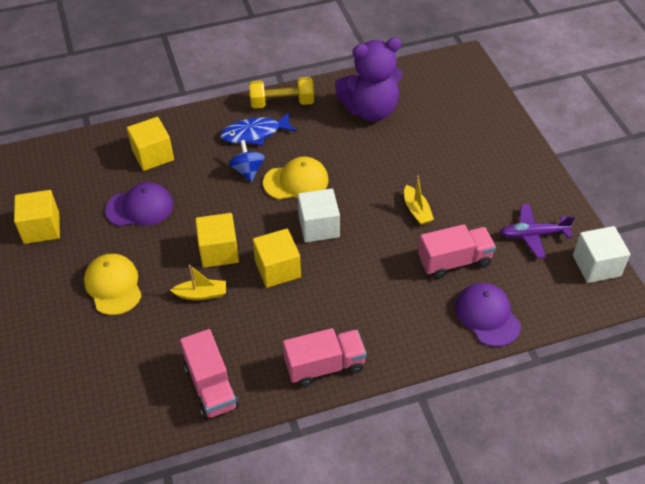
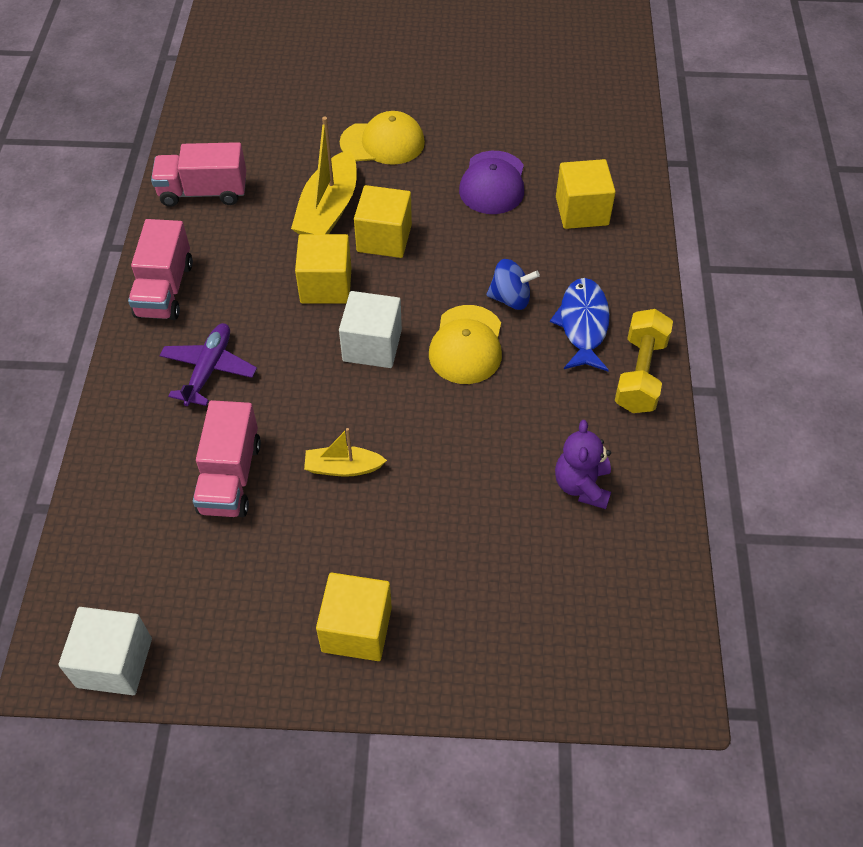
camera: 110 degrees right, 5 degrees up
yellow cube [14,190,60,244] -> yellow cube moved to [316,573,392,661]
yellow boat [170,265,226,300] -> yellow boat [291,117,357,235], size x1.77
purple teddy bear [335,37,403,121] -> purple teddy bear [555,420,611,509], size x0.55
purple cap [455,282,521,347] -> none
purple plane [500,204,575,258] -> purple plane moved to [159,323,257,406]

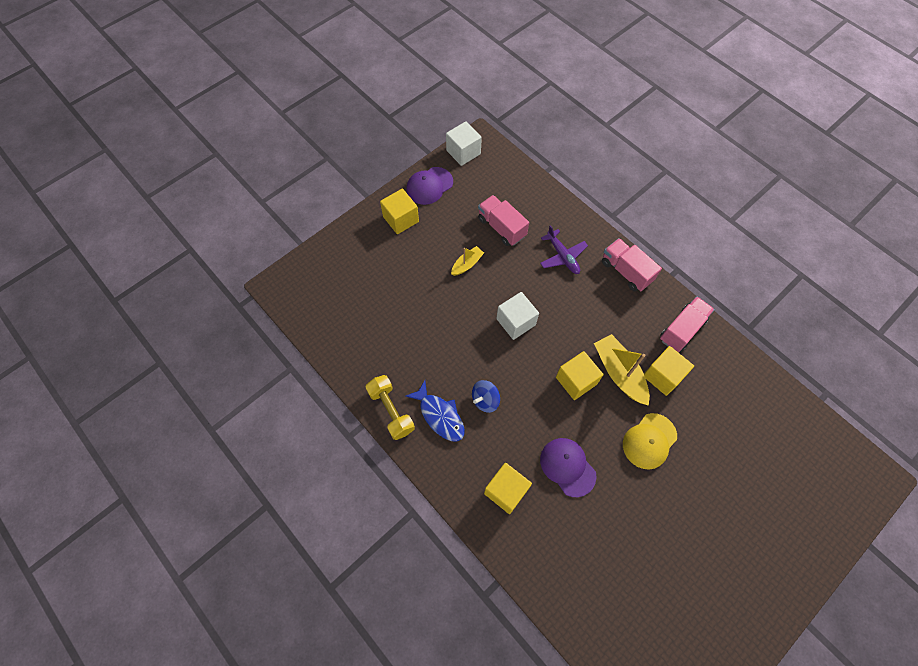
camera: 135 degrees right, 10 degrees up
yellow cube [295,234,351,303] -> yellow cube moved to [644,346,694,396]
yellow cap [429,305,502,384] -> none
purple teddy bear [555,420,611,509] -> none
none -> purple cap [406,167,453,205]

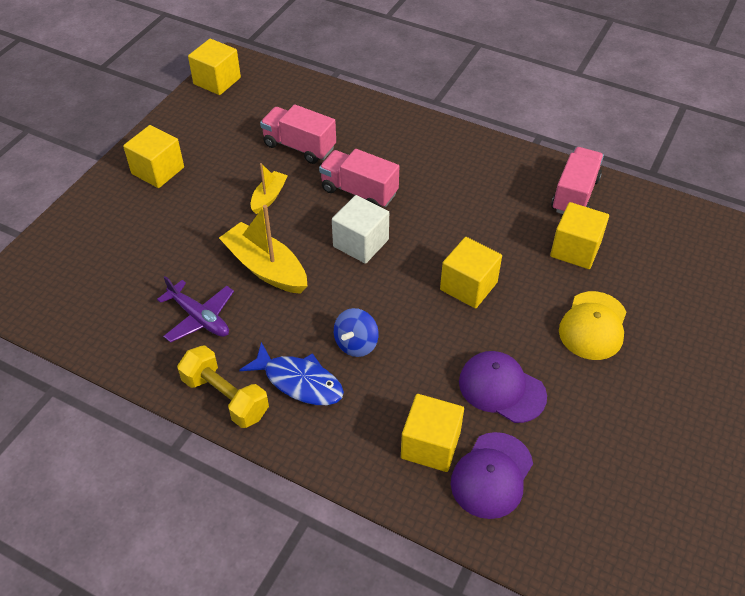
camera: 20 degrees left, 15 degrees down
purple cap [406,167,453,205] -> purple cap moved to [451,432,533,519]
white cube [446,121,482,166] -> yellow cube [188,39,241,95]
purple plane [540,225,588,274] -> purple plane moved to [157,276,234,343]
yellow boat [594,334,650,406] -> yellow boat moved to [219,205,307,294]
pink truck [602,238,662,291] -> pink truck moved to [319,149,399,207]

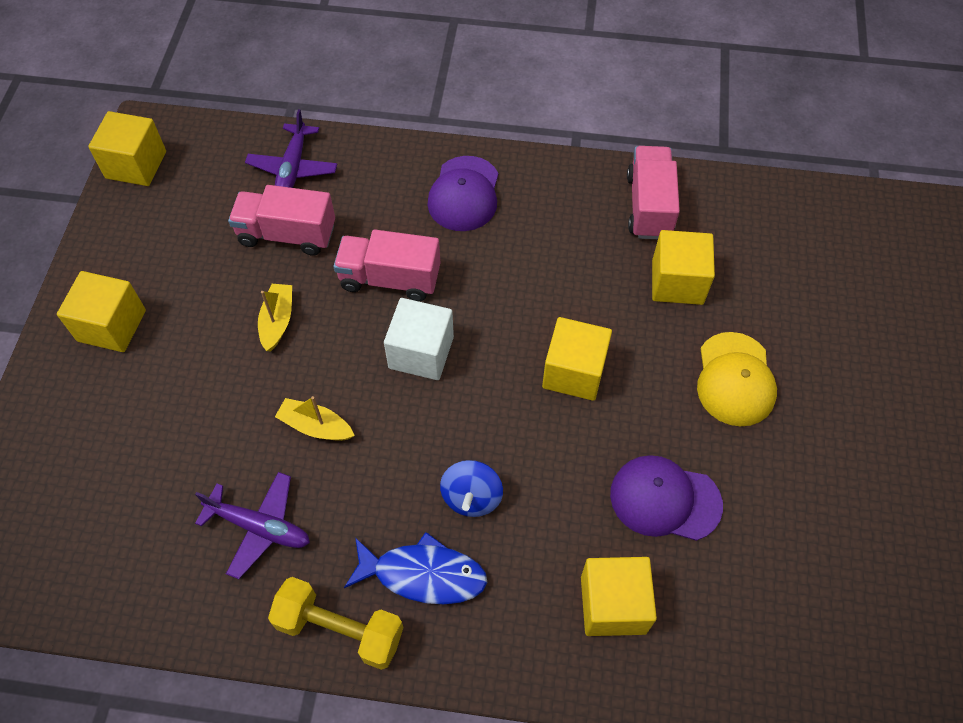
camera: 20 degrees left, 10 degrees up
yellow boat [219,205,307,294] -> yellow boat [275,396,355,441], size x0.56
purple cap [451,432,533,519] -> purple cap moved to [428,156,498,231]
none -> purple plane [245,109,337,188]

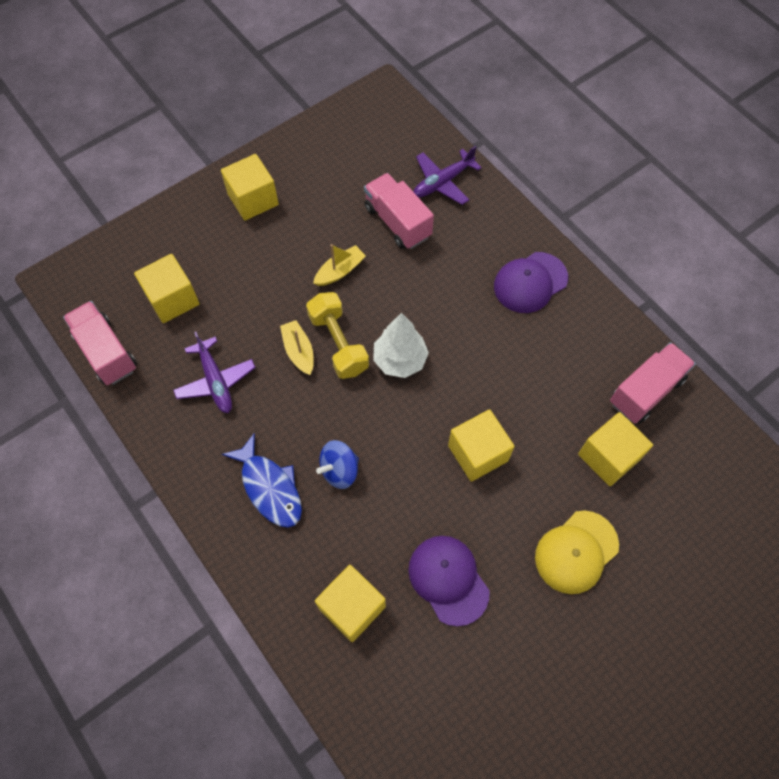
camera: 45 degrees right, 5 degrees up
yellow cube [88,111,166,186] -> yellow cube moved to [134,254,200,323]
yellow dumbbell [268,577,404,670] -> yellow dumbbell moved to [306,292,369,379]
pink truck [333,229,441,301] -> pink truck moved to [63,301,137,385]
white cube [384,298,454,380] -> white tree [373,313,429,378]

